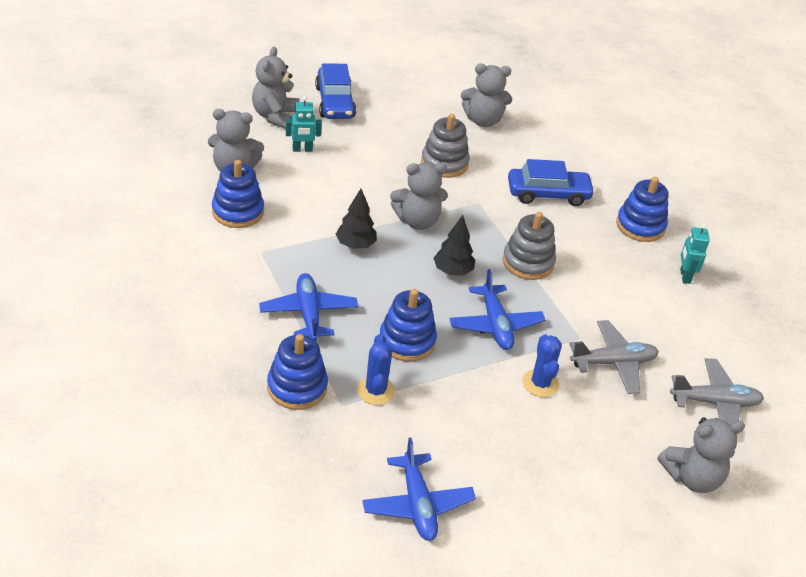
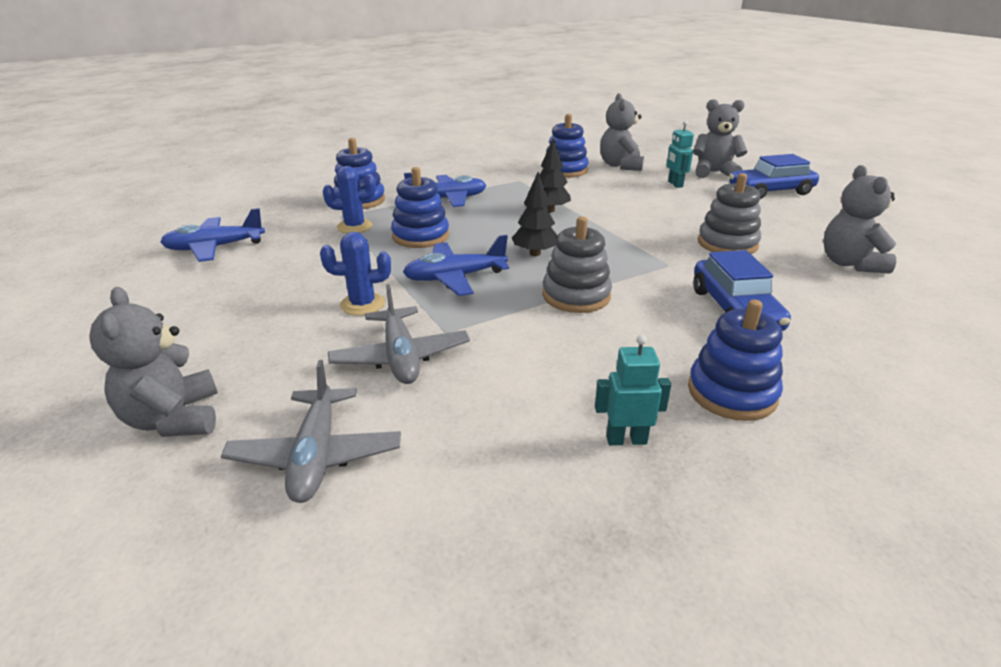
camera: 90 degrees right, 10 degrees down
grey teddy bear [390,163,448,230] -> none

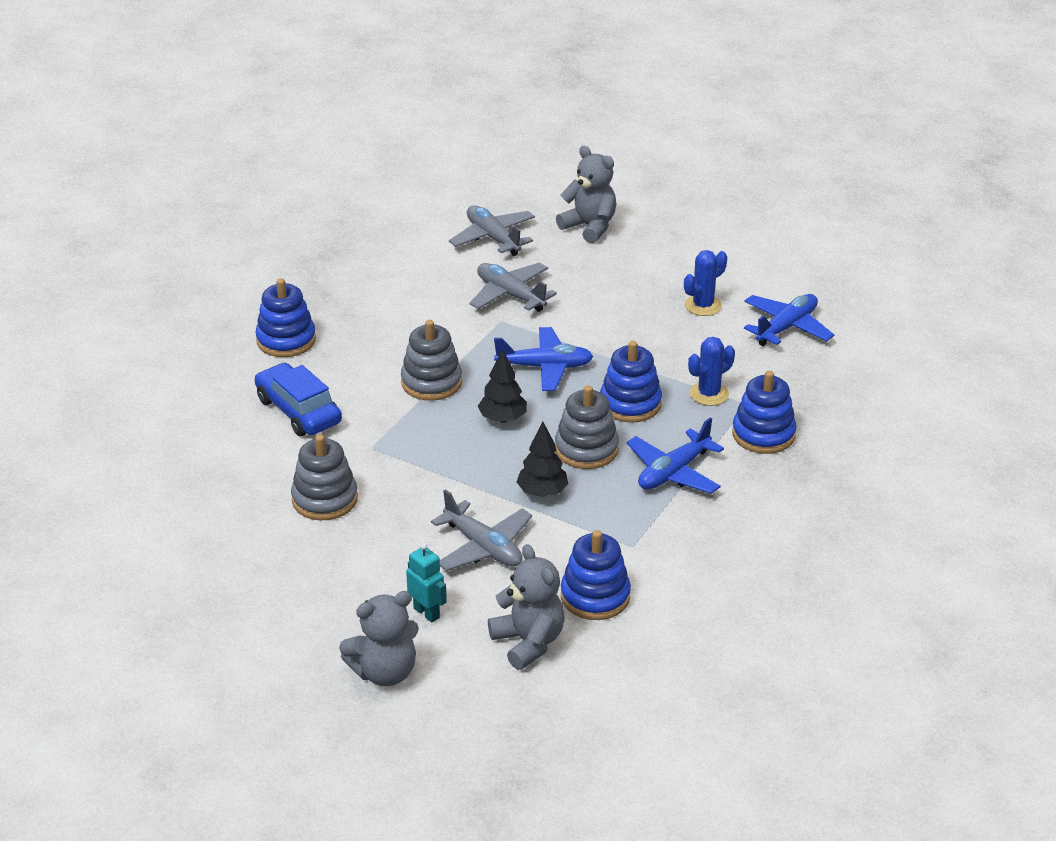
camera: 150 degrees right, 5 degrees up
blue cactus [320,232,391,316] -> blue cactus moved to [684,250,727,316]
blue plane [403,235,509,296] -> blue plane turned 45 degrees clockwise [494,327,593,391]
turquoise robot [595,335,671,445] -> none
blue car [729,154,819,199] -> none
grey teddy bear [823,165,896,273] -> none
none -> grey plane [431,489,532,571]
none -> grey stacking toy [555,385,619,469]

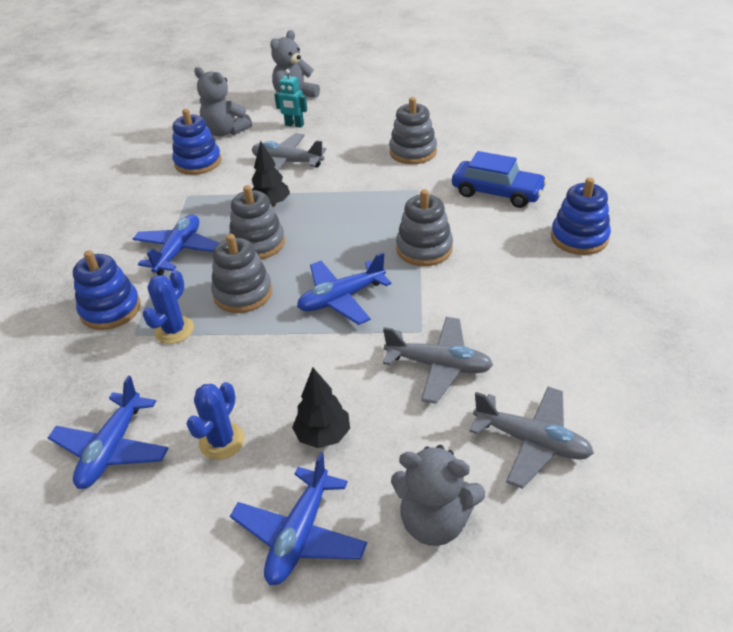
camera: 155 degrees right, 5 degrees up
black tree [478,349,527,423] -> black tree moved to [292,368,350,448]
blue stacking toy [600,341,662,423] -> grey stacking toy [211,234,272,313]
none -> blue plane [230,452,367,585]

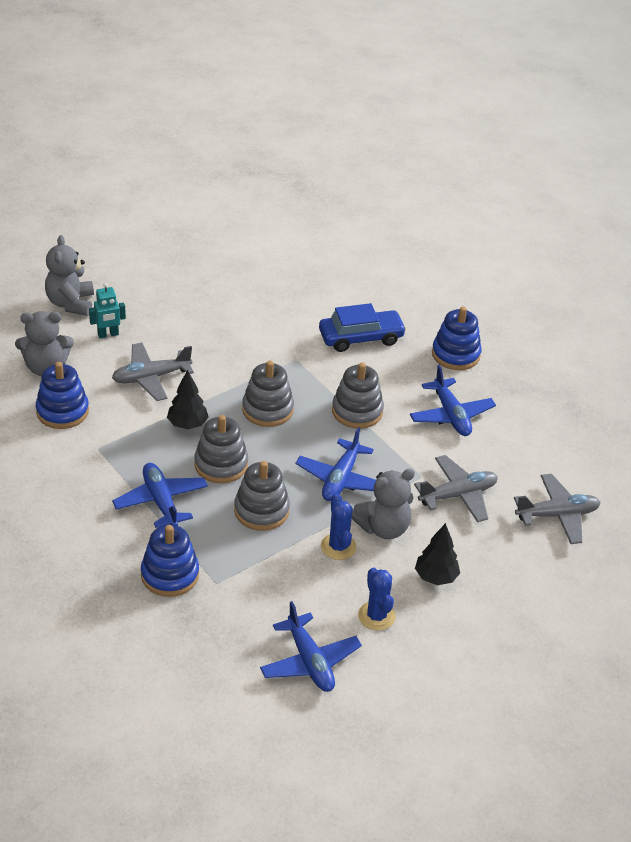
camera: 45 degrees left, 0 degrees up
blue cactus [143,270,194,344] -> blue cactus moved to [321,493,357,560]
blue plane [230,452,367,585] -> blue plane moved to [410,365,496,436]
grey stacking toy [389,97,437,164] -> grey stacking toy moved to [242,361,294,427]
grey teddy bear [391,445,485,546] -> grey teddy bear moved to [352,469,415,539]

